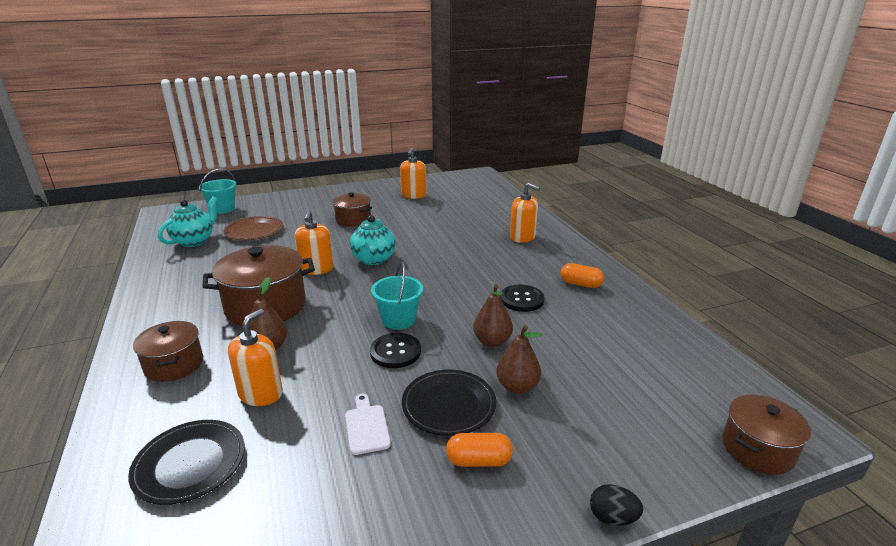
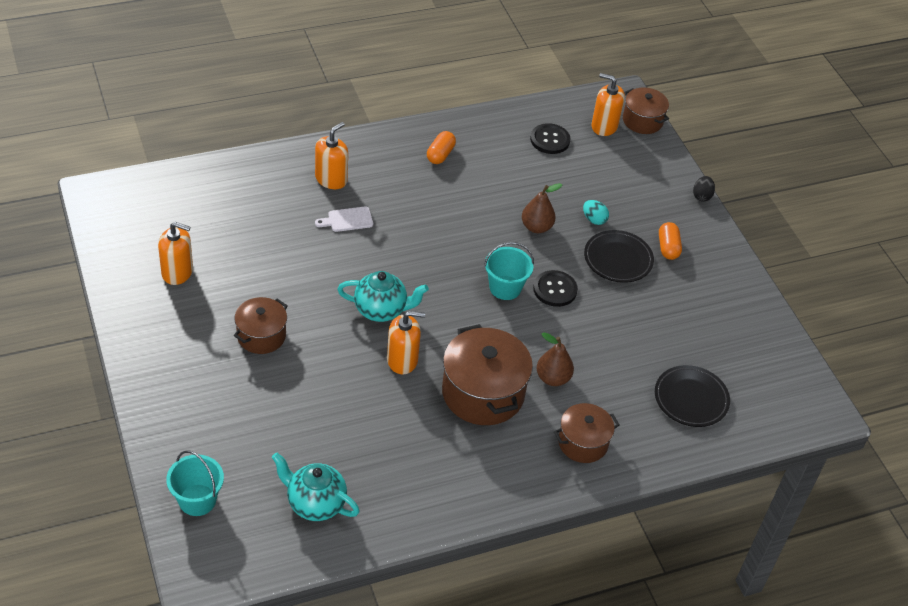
camera: 95 degrees left, 20 degrees up
brown plate [224,216,283,240] -> none
orange soap dispenser [228,309,283,406] -> orange soap dispenser moved to [591,73,625,136]
white cutting board [345,394,391,455] -> white cutting board moved to [315,207,373,232]
brown pear [496,325,543,394] -> turquoise egg [583,200,609,225]
black button [500,285,544,312] -> black button moved to [530,123,571,154]

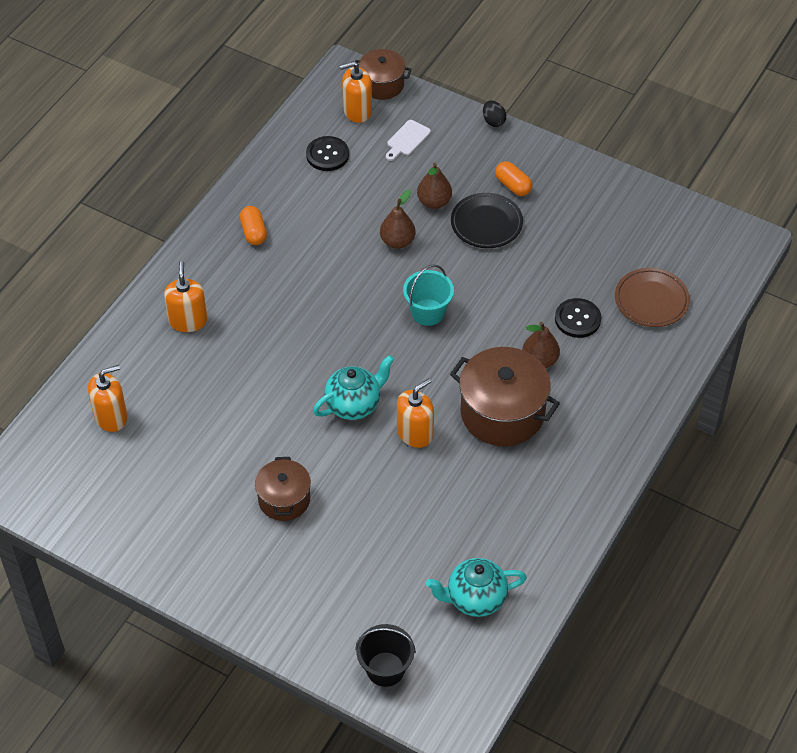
camera: 35 degrees left, 5 degrees up
orange soap dispenser [158,222,193,285] -> orange soap dispenser moved to [88,365,127,432]
turquoise bucket [166,451,224,516] -> black bucket [355,624,416,687]
white cutting board [315,207,373,232] -> white cutting board moved to [386,120,431,161]
black button [533,270,578,307] -> black button moved to [555,298,601,338]
brown pot [554,403,619,463] -> none
turquoise egg [583,200,609,225] -> brown pear [417,163,452,209]
black plate [655,365,730,427] -> brown plate [615,268,690,327]

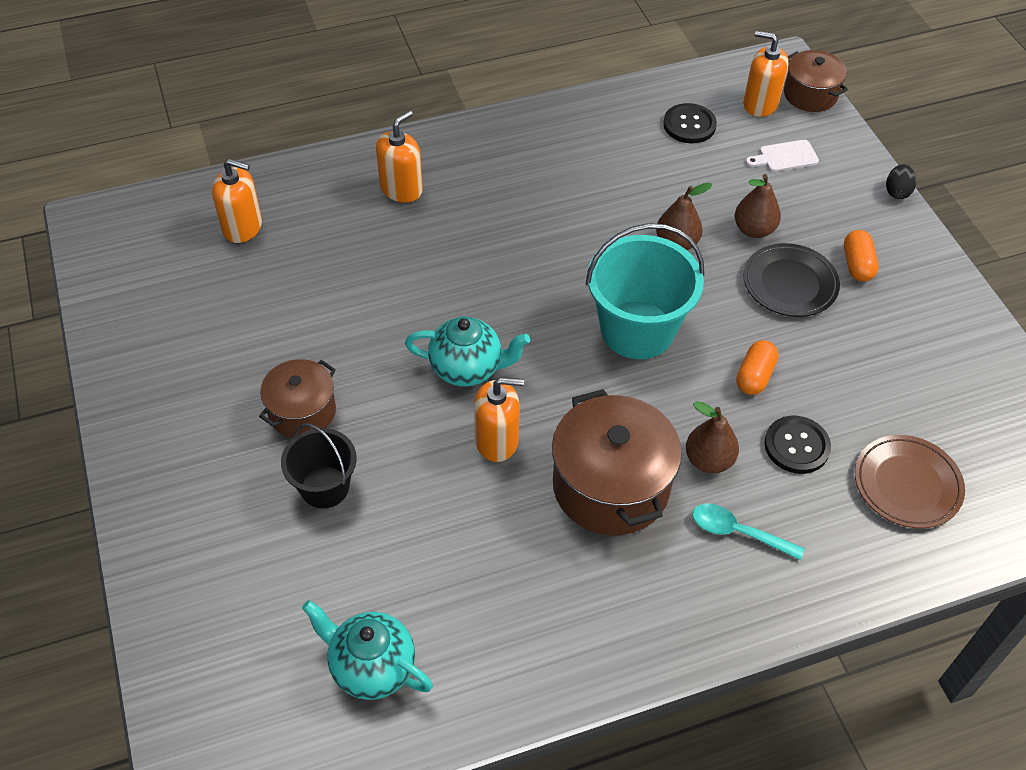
camera: 40 degrees right, 0 degrees up
orange capsule [240,206,267,245] -> orange capsule moved to [736,340,778,395]
black bucket [355,624,416,687] -> black bucket moved to [281,424,357,509]
turquoise bucket [403,265,454,326] -> turquoise bucket [586,223,704,359], size x1.67
none -> turquoise spoon [692,503,805,561]

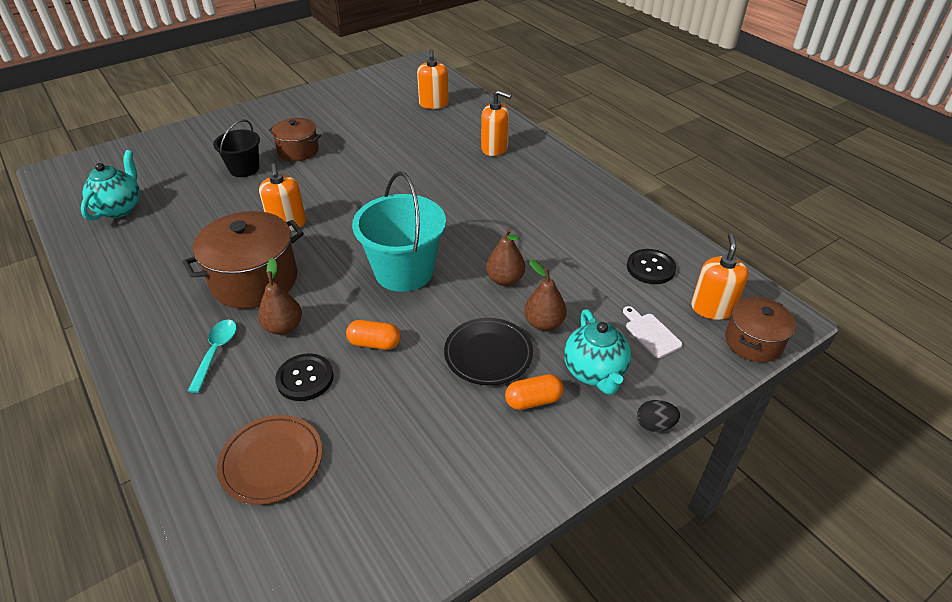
camera: 75 degrees right, 10 degrees down
turquoise teapot [405,316,530,387] -> turquoise teapot moved to [564,309,631,395]

